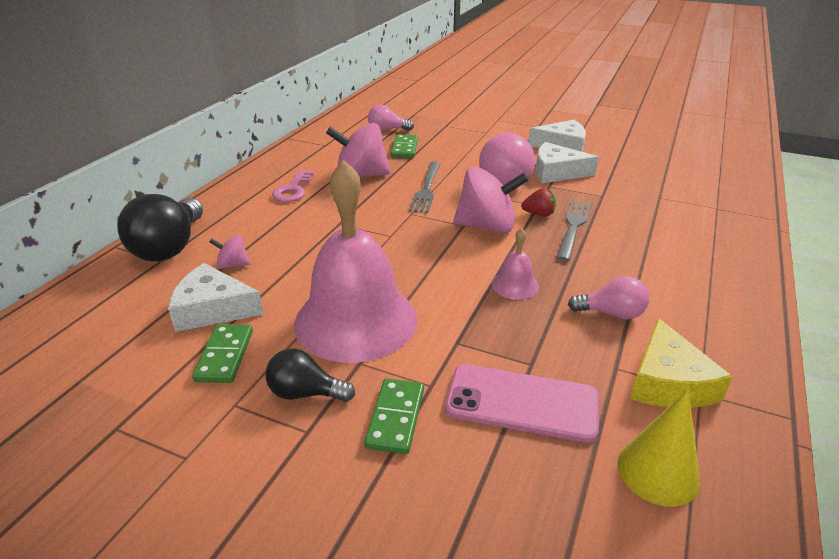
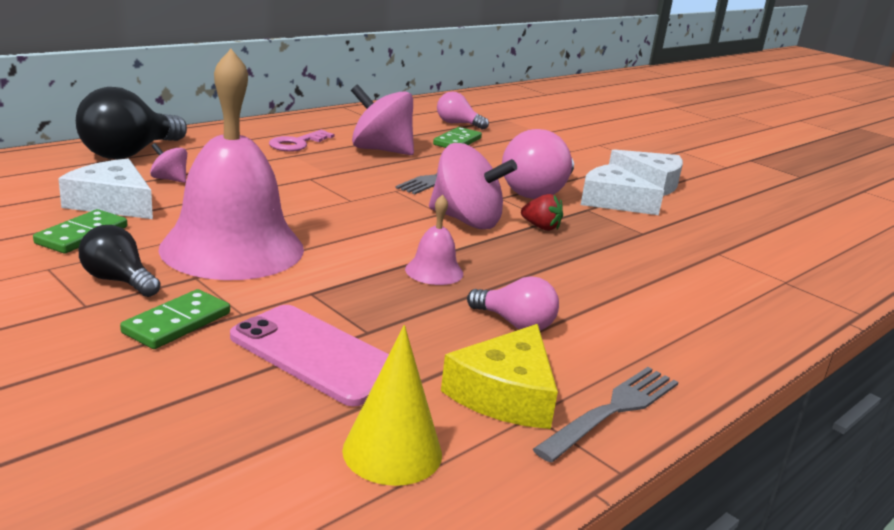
camera: 20 degrees right, 10 degrees down
grey fork [556,201,591,261] -> grey fork moved to [533,367,679,463]

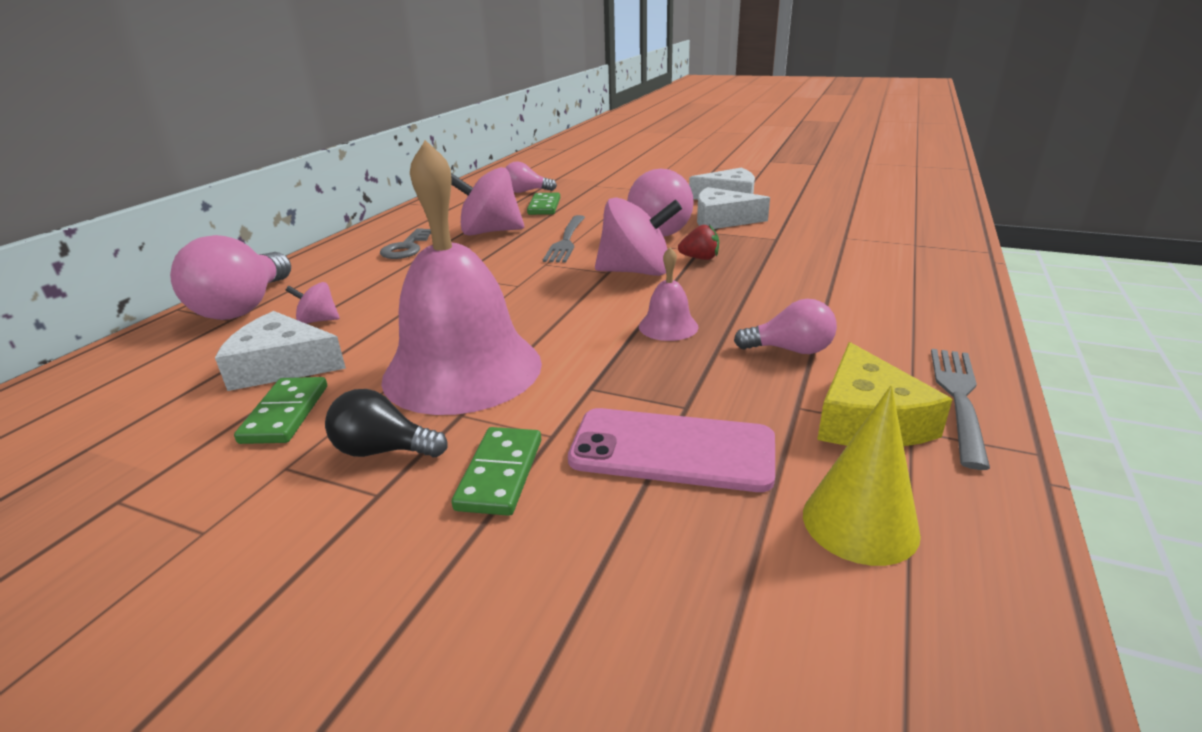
camera: 20 degrees left, 5 degrees up
black light bulb [76,87,187,159] -> pink light bulb [170,235,291,320]
pink key [269,130,334,152] -> grey key [380,228,431,259]

